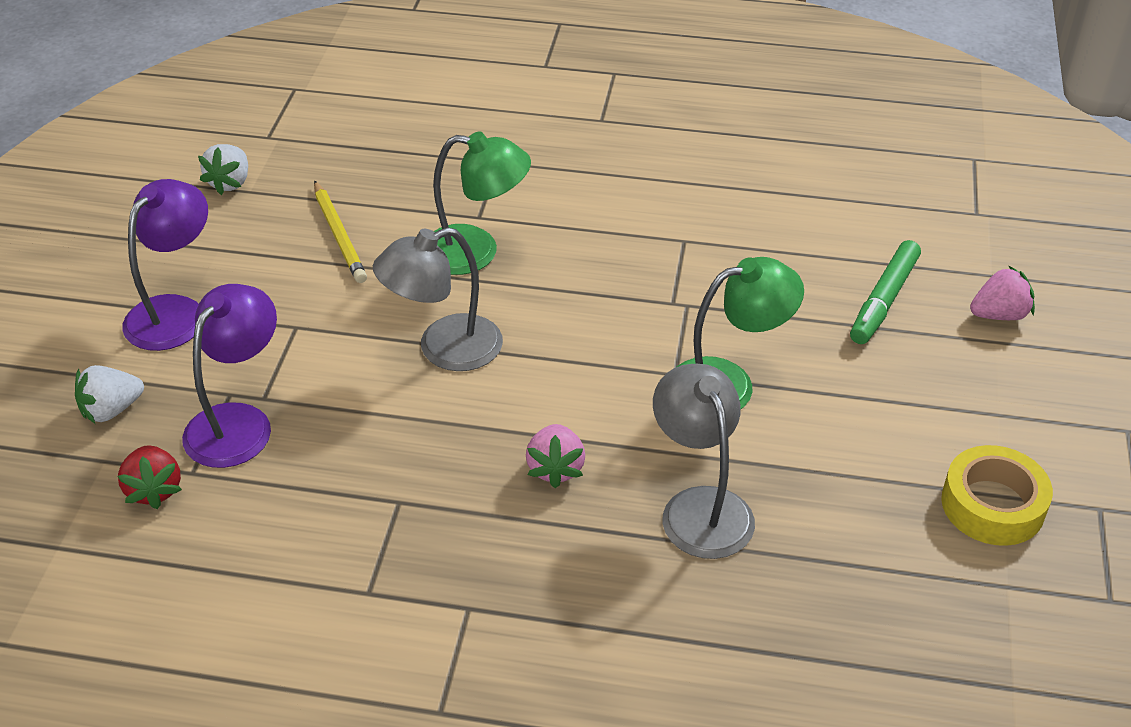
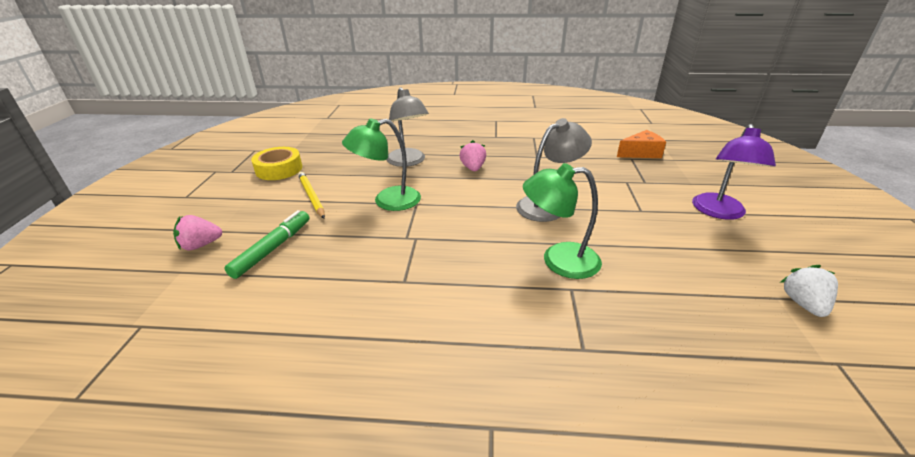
camera: 175 degrees right, 10 degrees down
white strawberry [75,365,144,424] -> none
red strawberry [118,445,182,509] -> orange cheese [617,130,666,158]
purple lamp [182,284,277,468] -> none
yellow pencil [314,181,367,283] -> yellow pencil moved to [298,172,325,218]

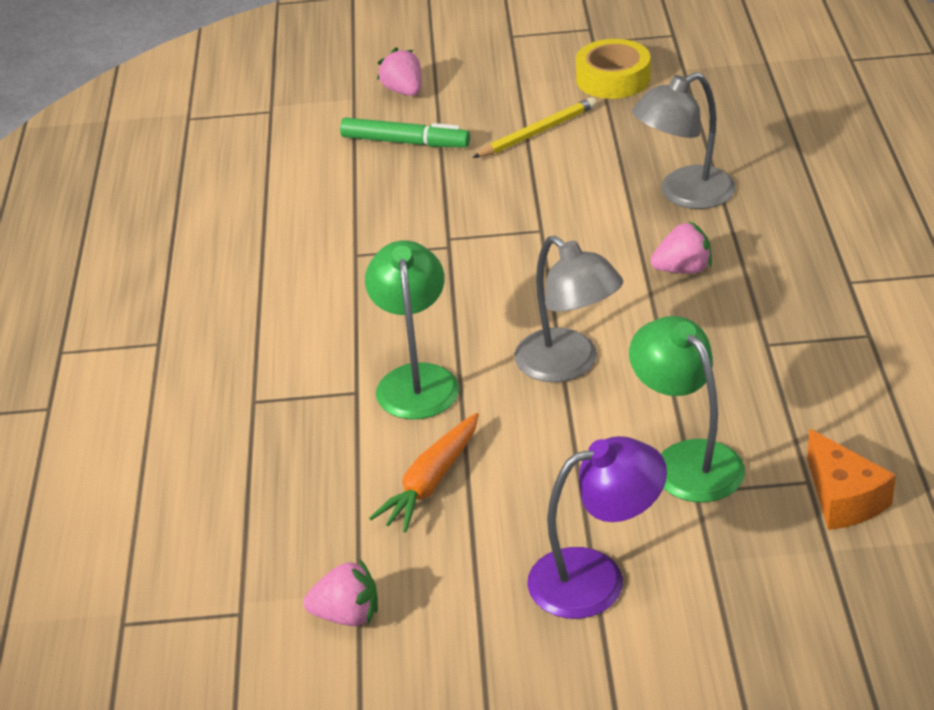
camera: 85 degrees right, 5 degrees up
green lamp [342,118,421,211] -> green lamp moved to [629,316,745,502]
purple lamp [692,124,776,220] -> purple lamp turned 150 degrees clockwise [527,436,667,619]
white strawberry [781,265,838,317] -> pink strawberry [303,558,378,626]
none -> orange carrot [369,413,479,533]

